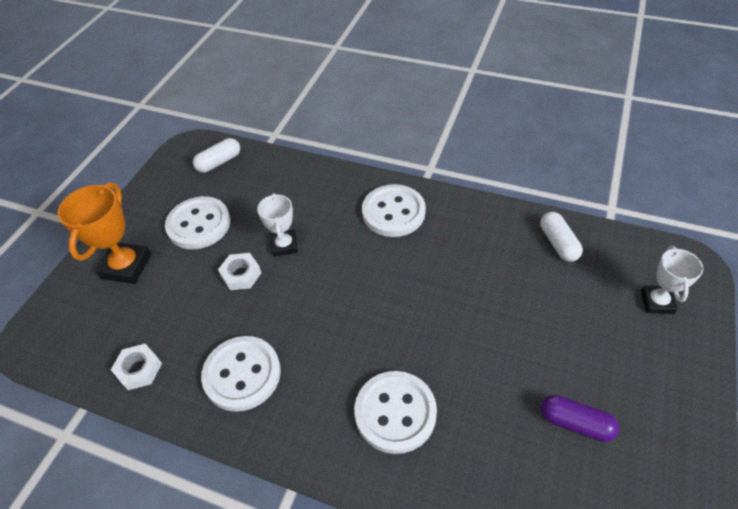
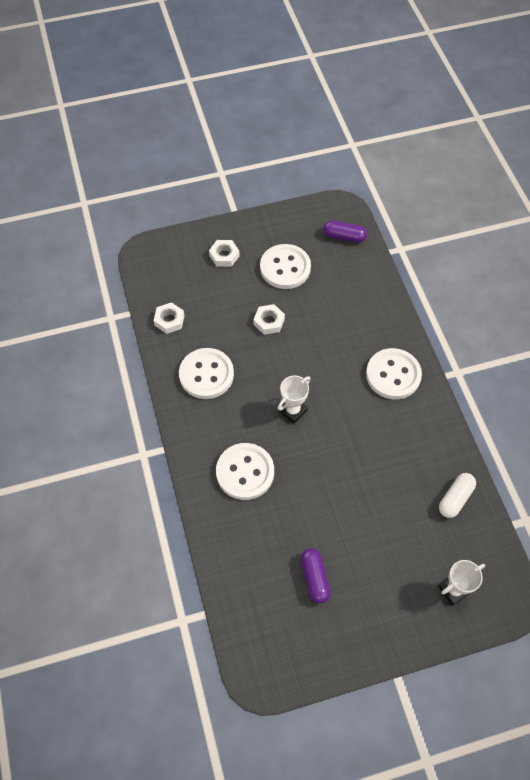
camera: 50 degrees right, 10 degrees up
orange trophy [58,182,151,284] -> white nut [209,240,240,267]
white capsule [193,138,240,173] -> purple capsule [323,220,367,243]
white trophy [257,193,298,257] -> white trophy moved to [278,376,311,424]

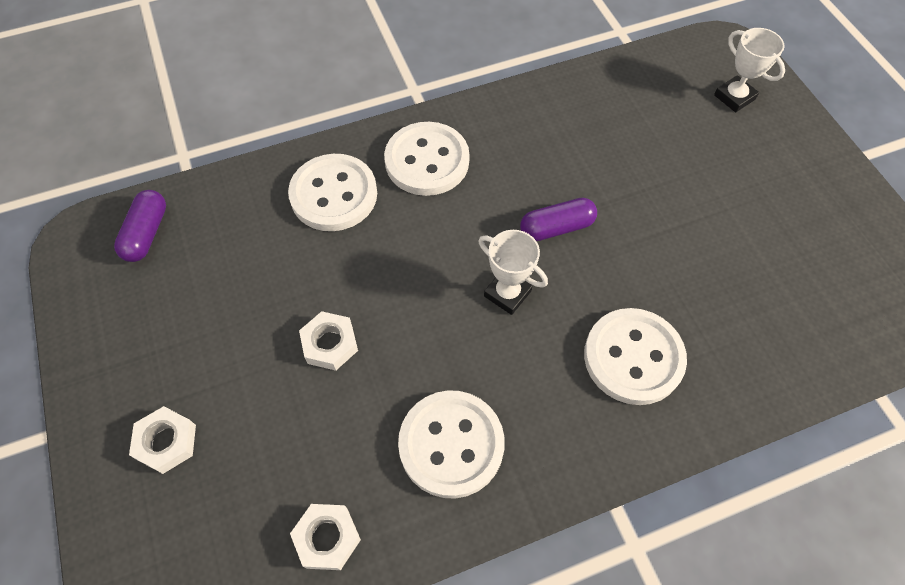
camera: 95 degrees left, 0 degrees up
white button [260,244,311,289] -> white button moved to [288,154,377,231]
purple capsule [300,548,331,604] -> purple capsule moved to [520,198,597,241]
white capsule [439,473,476,518] -> none

